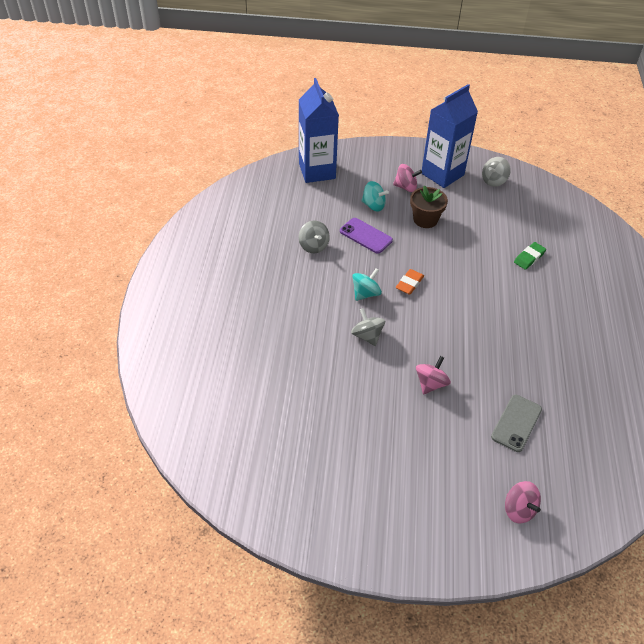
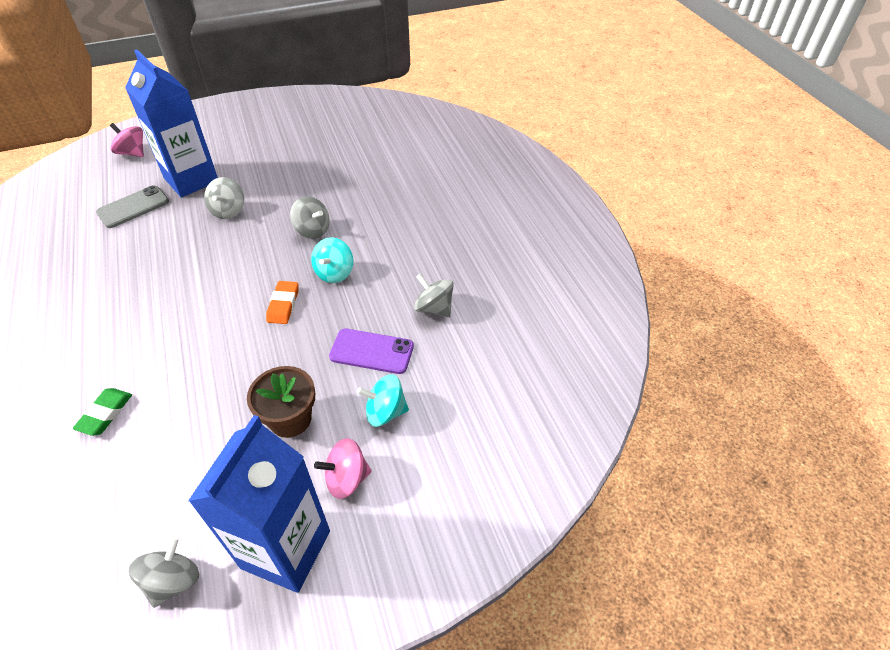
camera: 155 degrees right, 0 degrees up
blue carton [299,78,339,183] -> blue carton moved to [125,50,218,197]
pink spinning top [416,356,451,394] -> grey spinning top [204,177,244,219]
grey phone [491,395,542,452] -> grey phone turned 45 degrees clockwise [96,185,169,228]

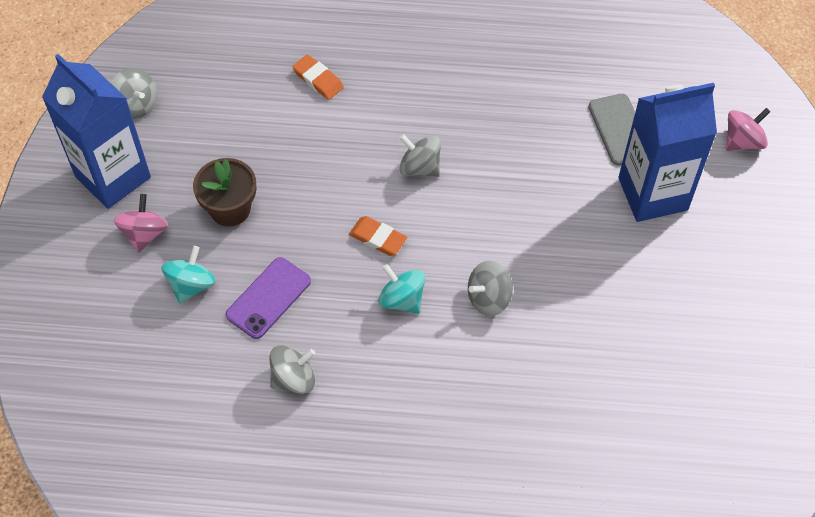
camera: 115 degrees right, 10 degrees up
green eraser [73,388,132,436] -> orange eraser [292,54,344,100]
grey spinning top [204,177,244,219] -> grey spinning top moved to [399,134,441,177]

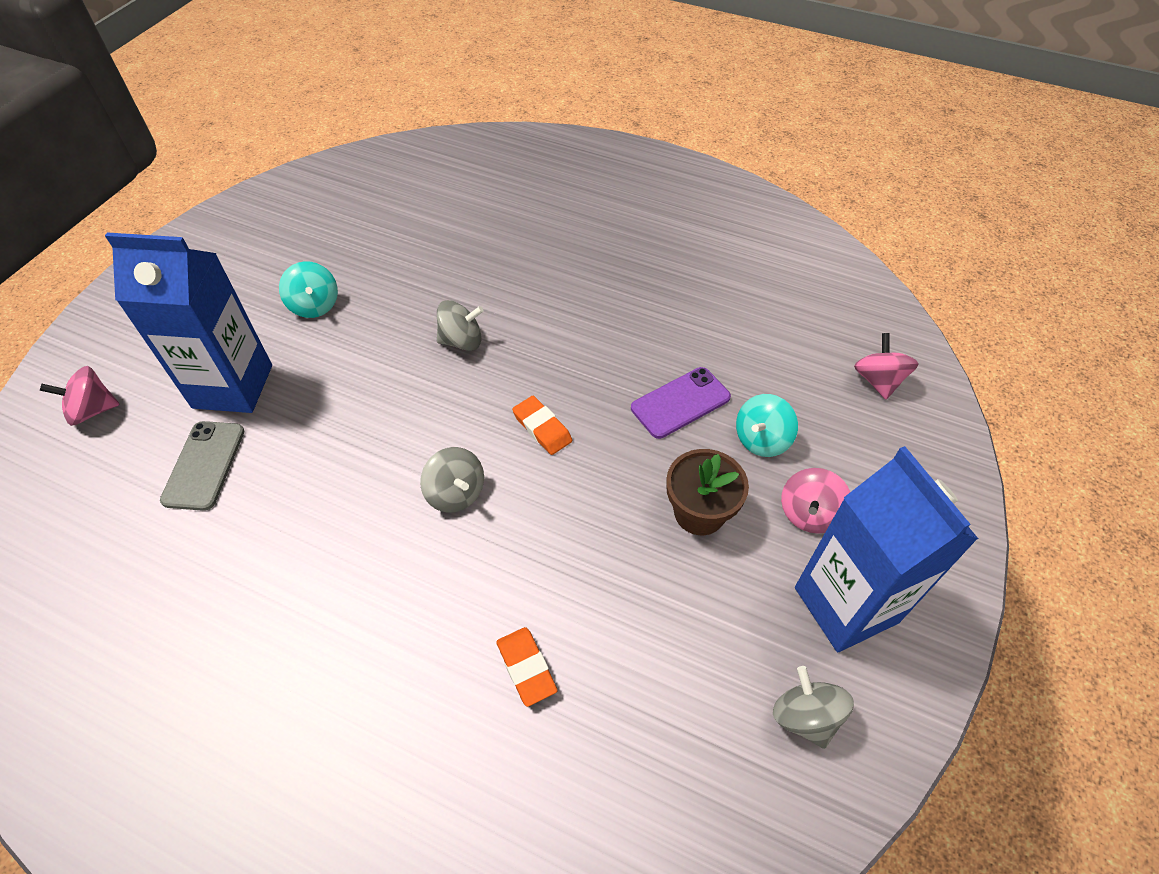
camera: 160 degrees left, 5 degrees down
grey spinning top [270,345,315,394] -> none
turquoise spinning top [378,264,425,314] -> turquoise spinning top moved to [279,261,338,318]
none -> pink spinning top [854,333,919,399]

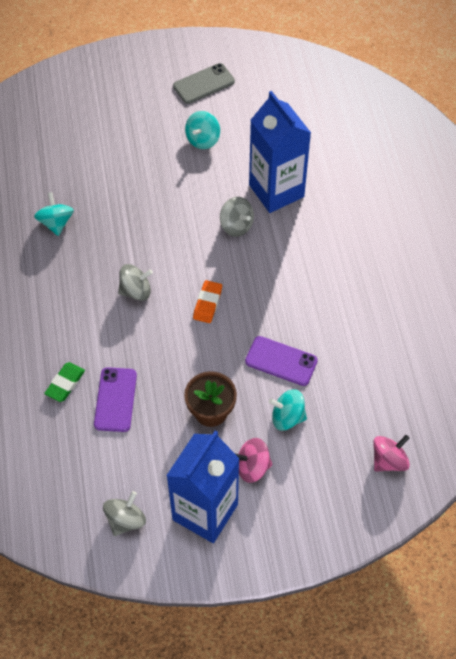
camera: 55 degrees right, 5 degrees up
pink spinning top [40,366,120,426] -> none
blue carton [105,232,272,413] -> blue carton moved to [249,91,311,213]
grey phone [160,421,244,511] -> grey phone moved to [173,63,235,104]
grey spinning top [420,447,484,513] -> grey spinning top turned 120 degrees counterclockwise [118,264,153,301]
orange eraser [496,627,557,707] -> green eraser [44,362,85,402]
none -> turquoise spinning top [34,192,74,236]
none -> purple phone [94,367,137,432]

